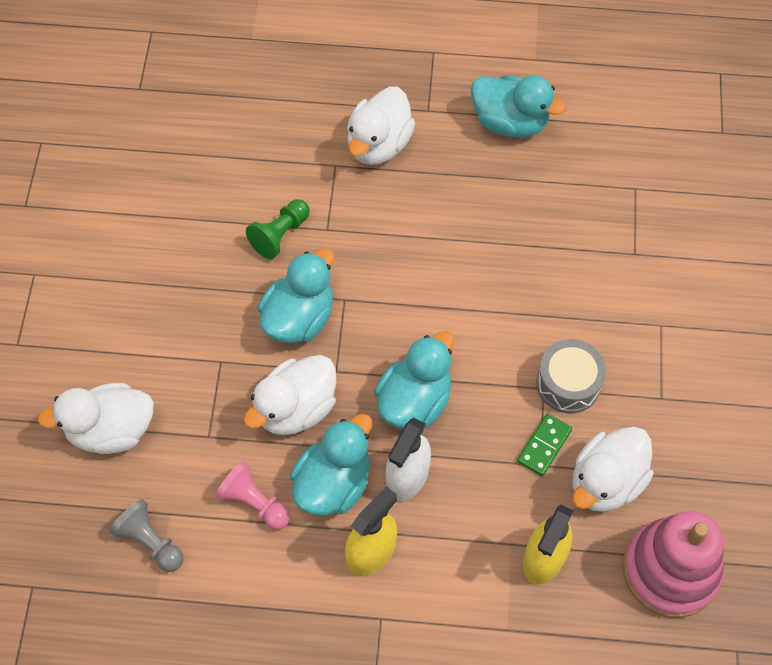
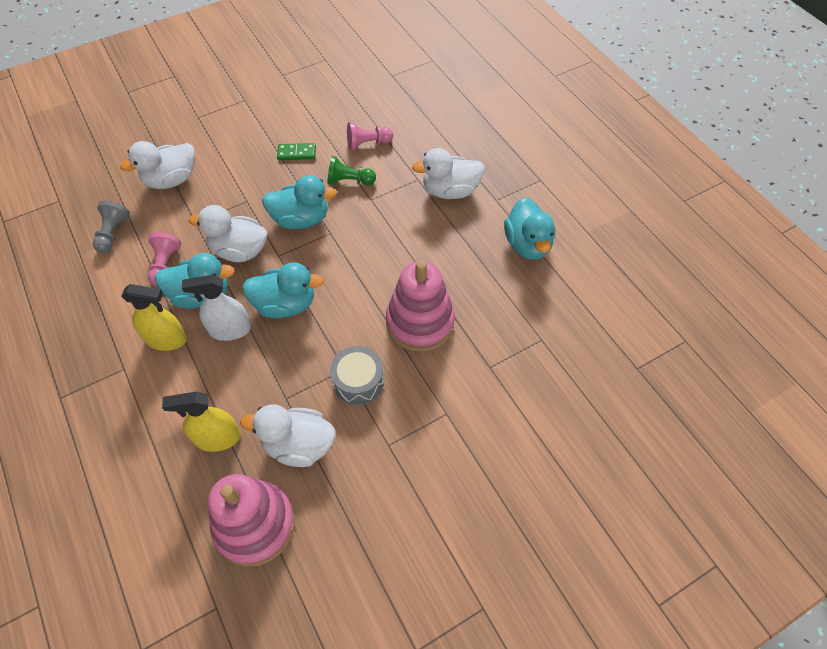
camera: 55 degrees right, 5 degrees down
white duck [37,383,154,454] -> white duck turned 75 degrees counterclockwise [120,141,195,189]
green domino [517,413,572,476] -> green domino moved to [277,143,316,160]
none -> pink pawn [347,122,393,150]
none -> pink stacking toy [386,261,455,352]

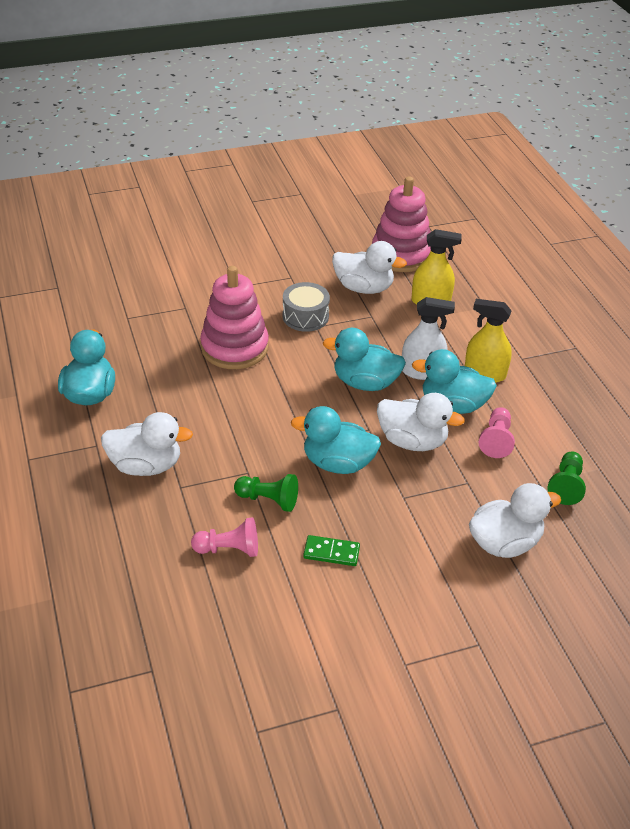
camera: 170 degrees left, 15 degrees down
grey pawn [93,201,130,253] -> green pawn [548,451,586,505]

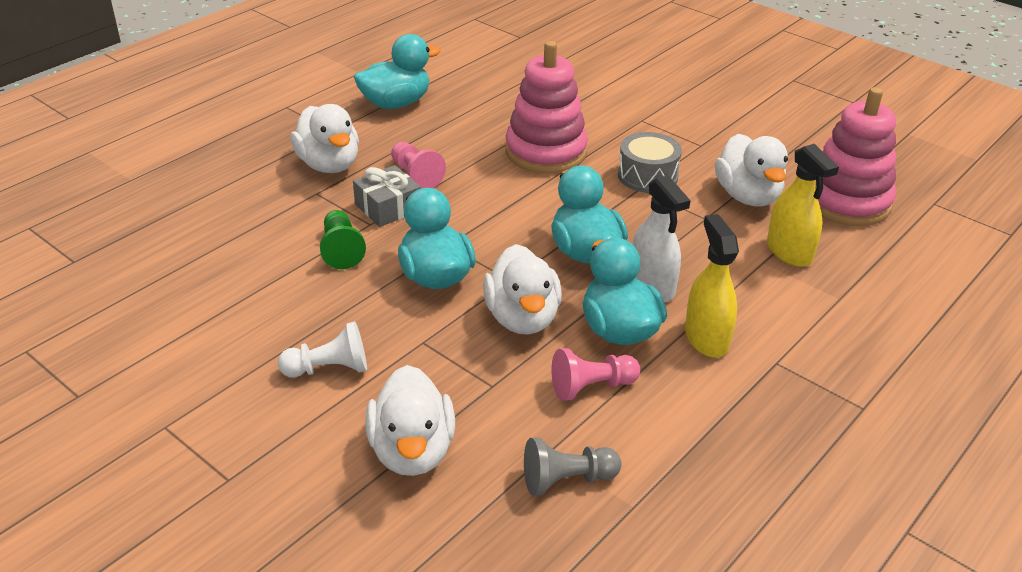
camera: 60 degrees right, 5 degrees down
pink pawn [191,517,258,557] -> pink pawn moved to [391,142,446,188]
green domino [303,535,360,566] -> none
white duck [469,483,561,558] -> white duck turned 45 degrees clockwise [365,365,455,476]
green pawn [548,451,586,505] -> grey pawn [524,437,621,496]
none -> white pawn [278,322,367,378]
none -> grey gift [353,165,421,227]

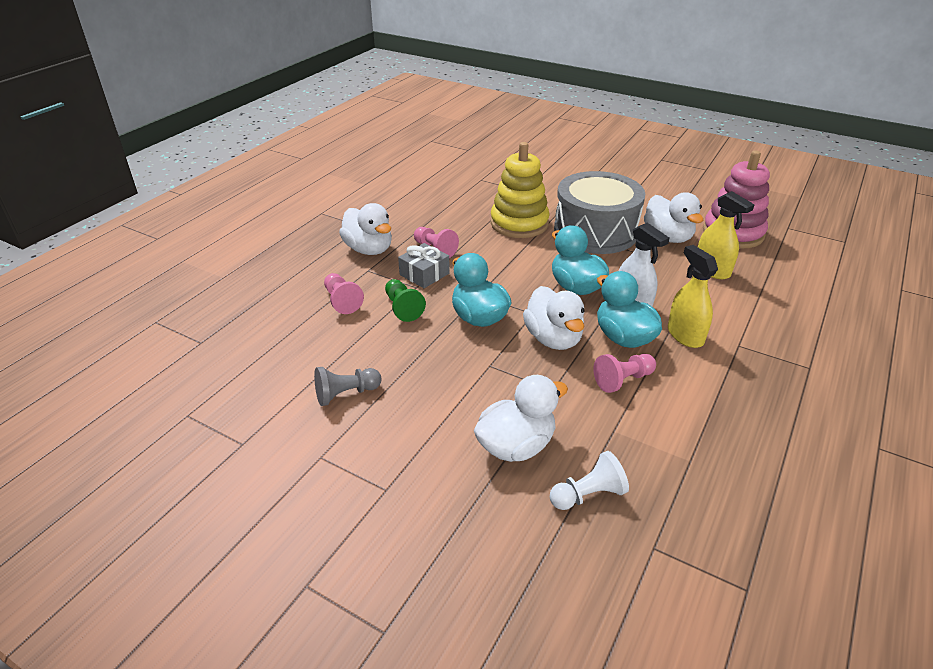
camera: 10 degrees left, 0 degrees up
white pawn [278,322,367,378] -> white pawn moved to [550,451,629,510]
turquoise duck [354,34,441,109] -> none
white duck [365,365,455,476] -> white duck turned 105 degrees counterclockwise [474,375,568,462]
pink stacking toy [505,41,588,173] -> yellow stacking toy [491,142,550,238]
grey pawn [524,437,621,496] -> grey pawn moved to [314,367,382,406]
grey drum [618,132,682,193] -> grey drum [554,171,645,254], size x1.96
none -> pink pawn [324,273,364,314]

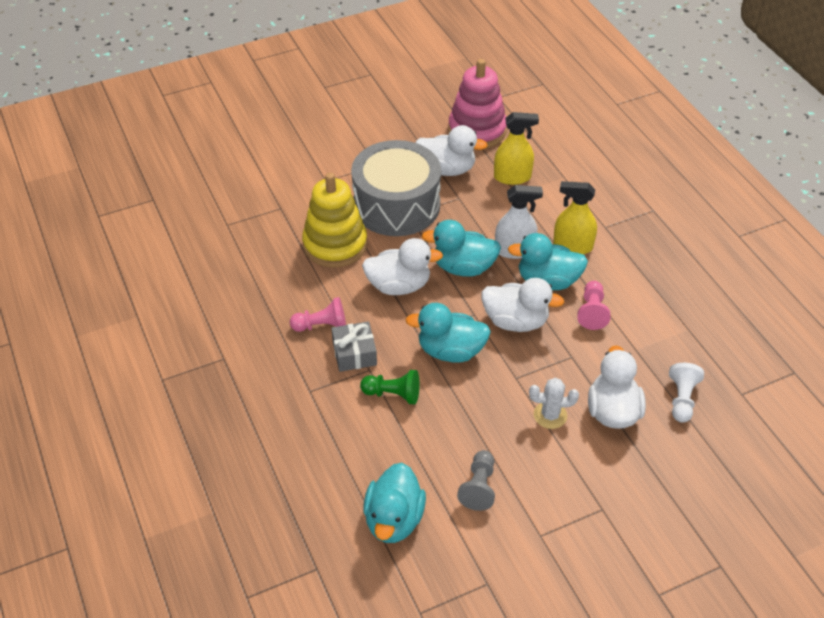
camera: 55 degrees left, 10 degrees up
pink pawn [324,273,364,314] -> none
white duck [339,203,392,255] -> white duck moved to [362,238,443,295]
none -> turquoise duck [363,463,426,543]
none -> white cactus [529,378,579,429]

